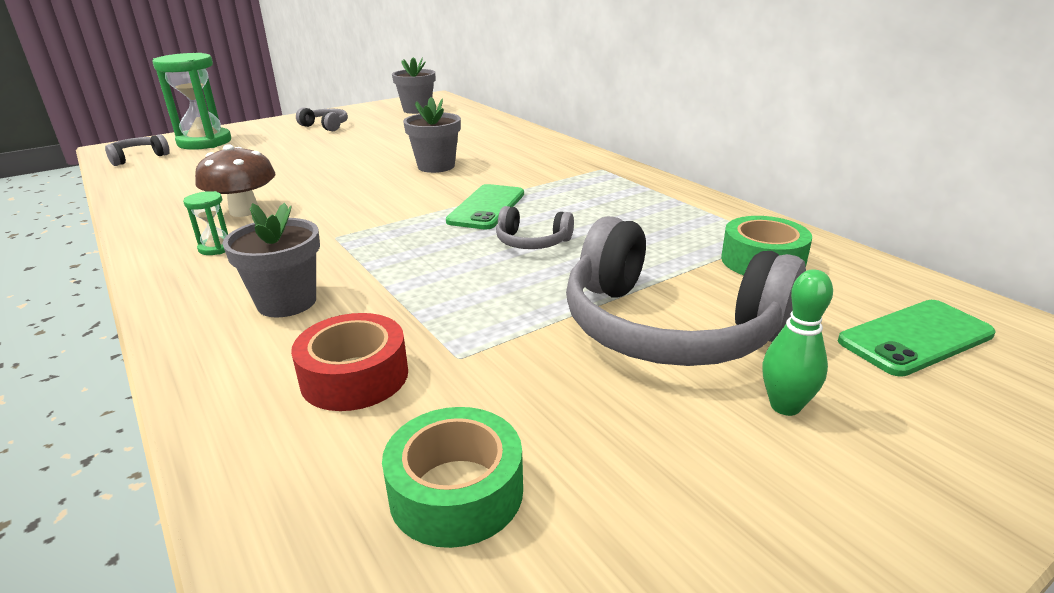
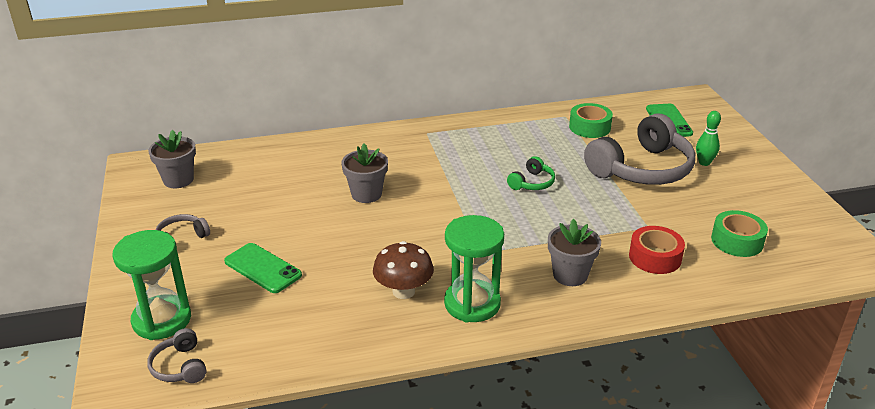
camera: 70 degrees left, 5 degrees up
green hourglass [183,191,228,255] -> green hourglass [444,215,504,323], size x2.25
green phone [446,184,524,230] -> green phone moved to [224,243,302,293]
grey headphones [496,206,574,249] -> green headphones [507,156,555,190]

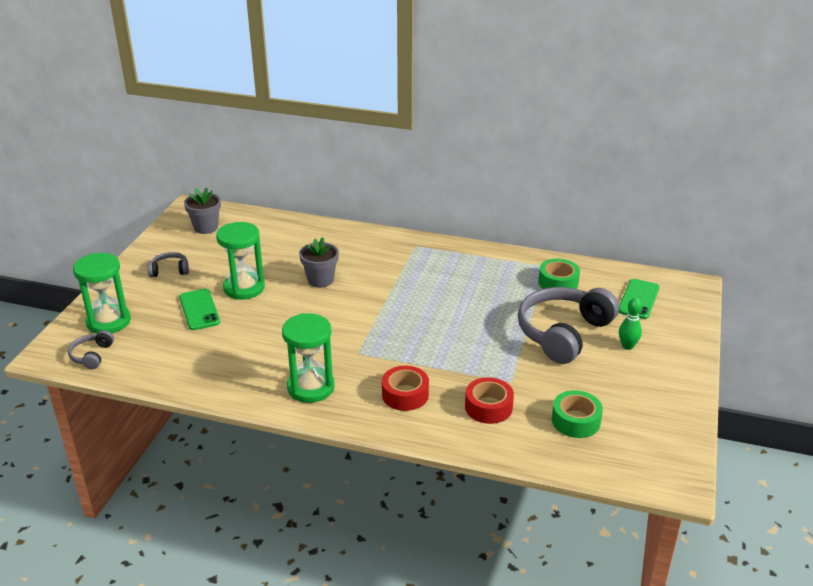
camera: 30 degrees right, 0 degrees up
brown mushroom [373,241,434,299] -> none
green headphones [507,156,555,190] -> none
grey flower pot [548,219,601,286] -> red tape [382,366,429,411]
grey headphones [584,113,695,185] -> grey headphones turned 135 degrees clockwise [518,287,619,364]
none -> green hourglass [216,222,265,300]

